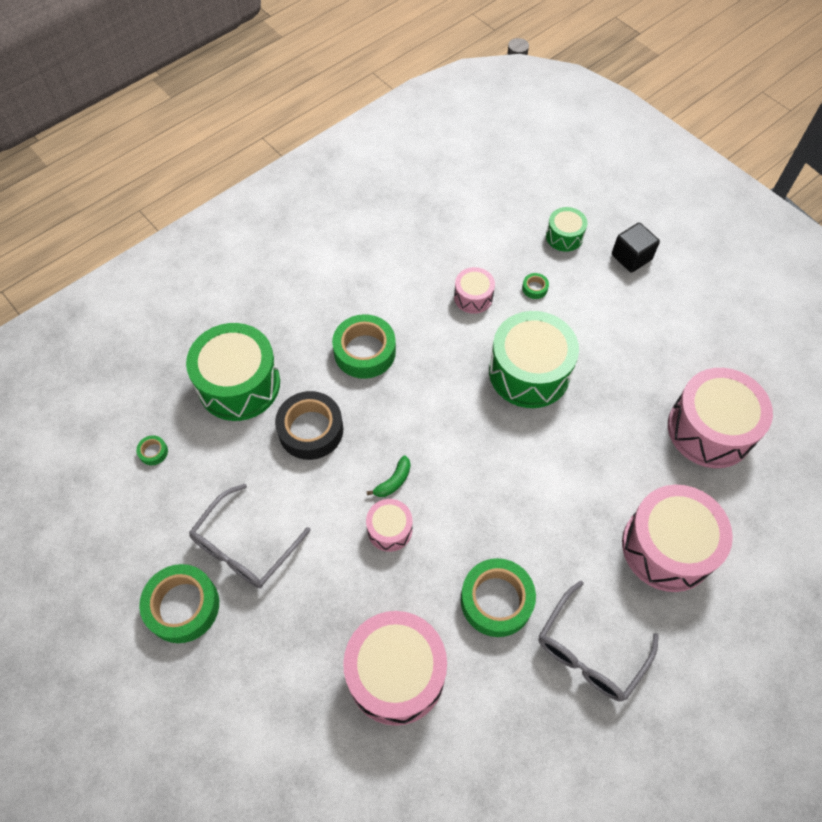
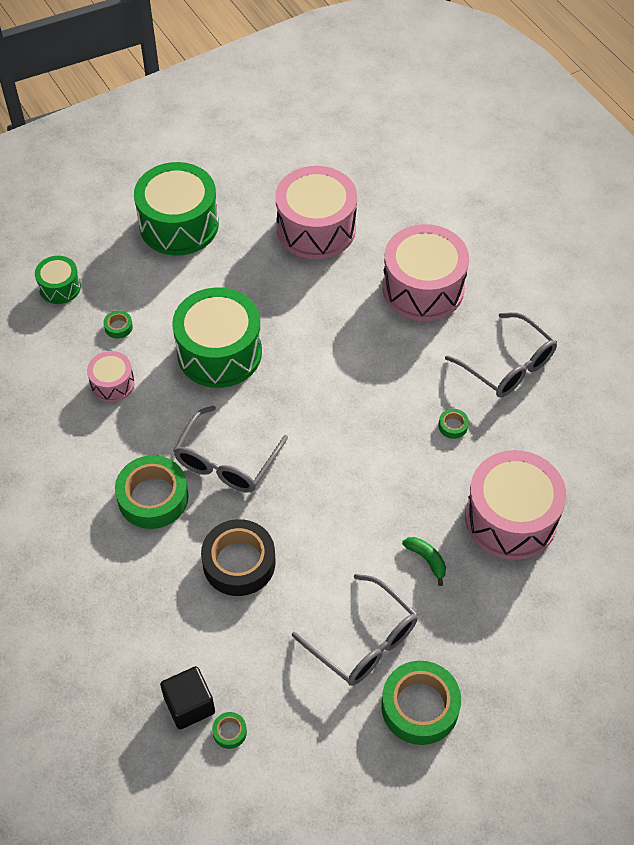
camera: 80 degrees left, 5 degrees down
green drum [186,323,280,421] -> green drum moved to [134,162,219,256]
pink drum [366,499,413,552] -> none
green banana [367,455,410,497] -> green banana moved to [402,537,446,586]
green tape [461,558,536,637] -> green tape [438,409,469,439], size x0.43
black cube [612,222,660,273] -> black cube moved to [160,666,215,729]
none -> grey glasses [173,405,288,492]

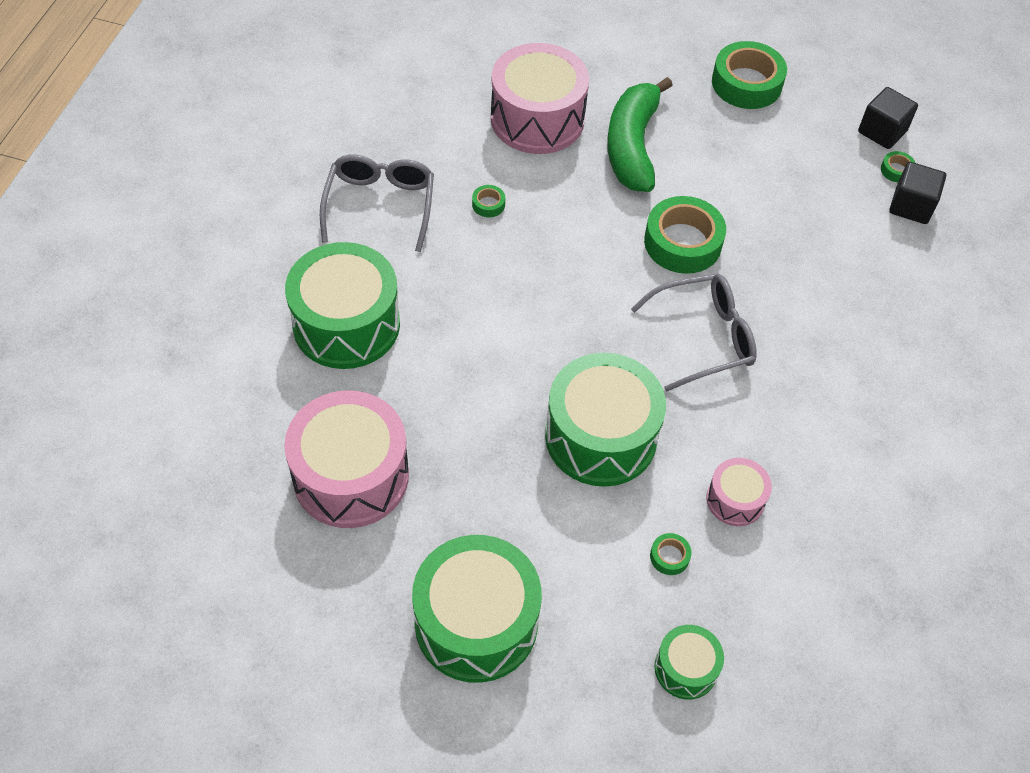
camera: 135 degrees left, 0 degrees up
green tape [115,455,189,529] -> green tape moved to [644,196,726,274]
black tape [201,519,276,596] -> none
grey glasses [292,574,418,686] -> none
pink drum [382,224,469,321] -> green drum [285,242,400,369]
green banana [402,537,446,586] -> green banana [607,77,673,192], size x2.46
none -> black cube [858,87,918,149]

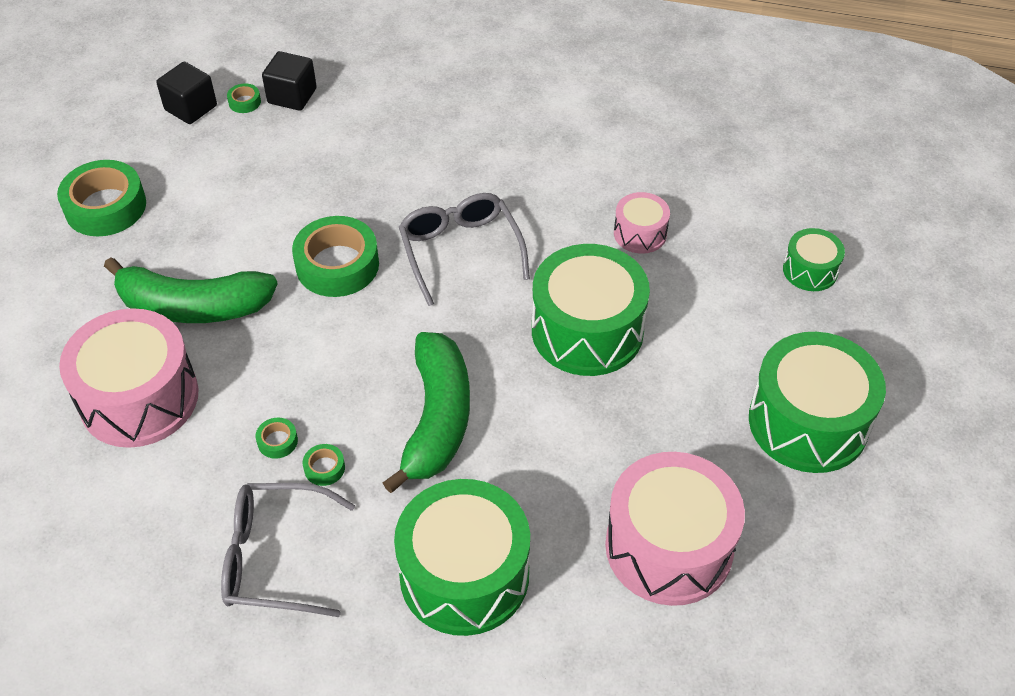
camera: 90 degrees left, 5 degrees down
green tape [650,533,692,575] -> green tape moved to [303,444,345,486]
none -> green banana [383,332,470,493]

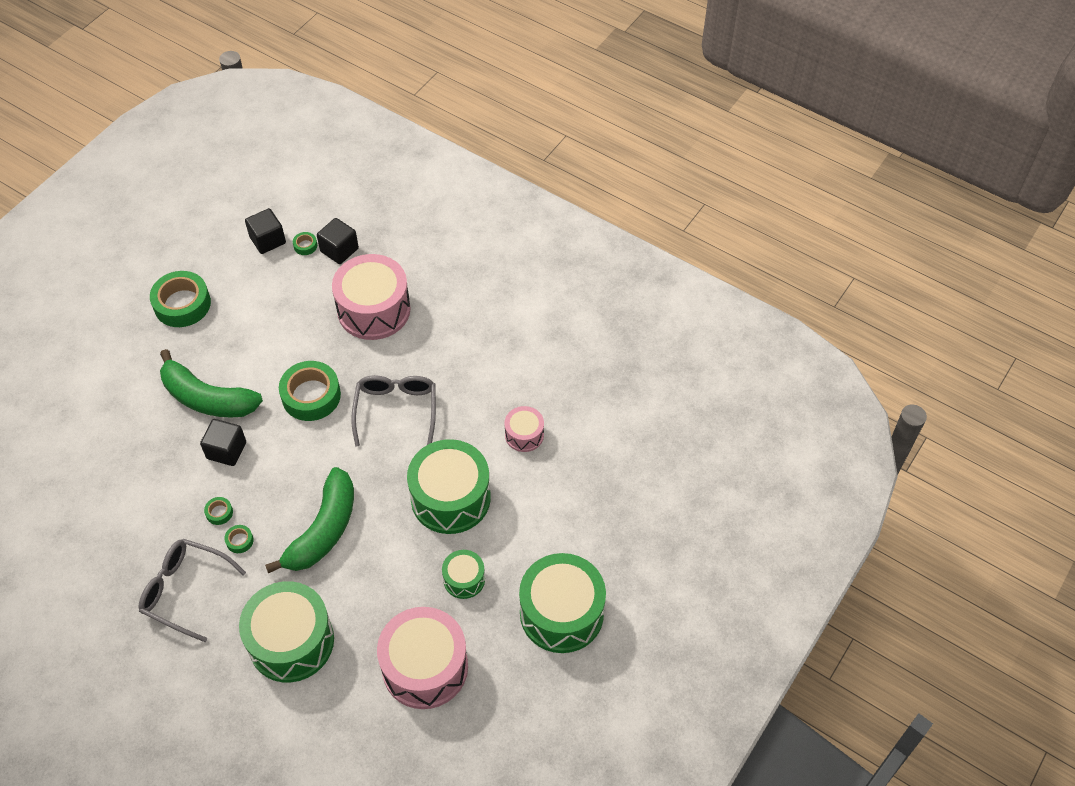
camera: 20 degrees right, 5 degrees up
pink drum [59,308,199,448] -> pink drum moved to [332,254,411,340]
green drum [783,228,845,291] -> green drum moved to [442,550,485,599]
none -> black cube [200,419,246,466]

